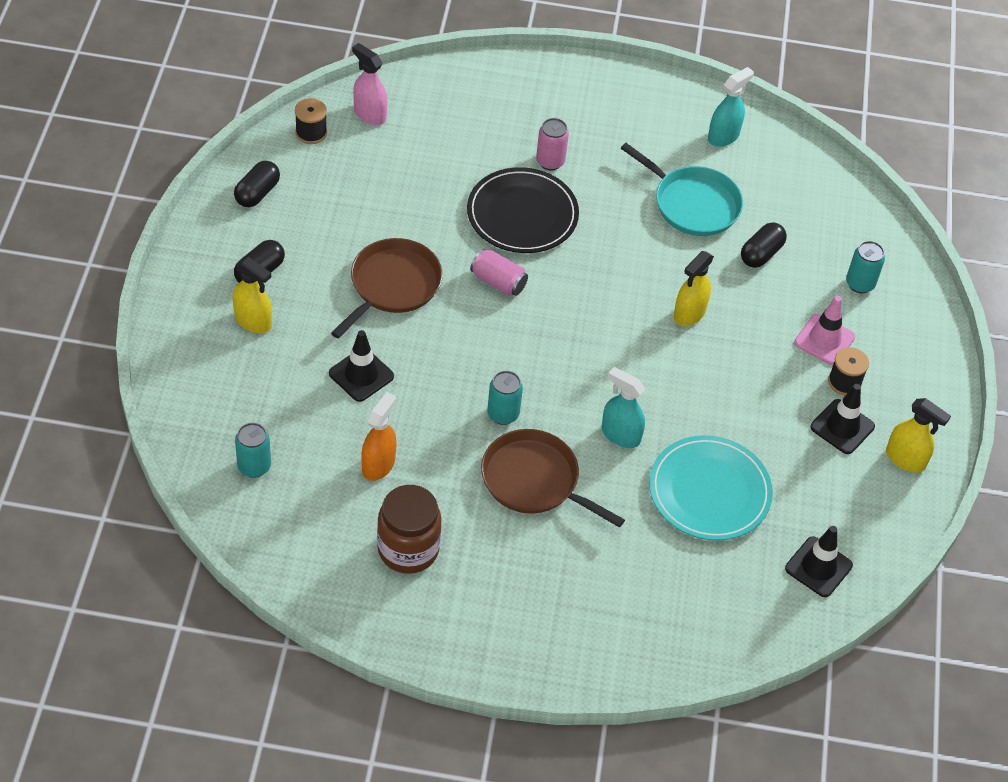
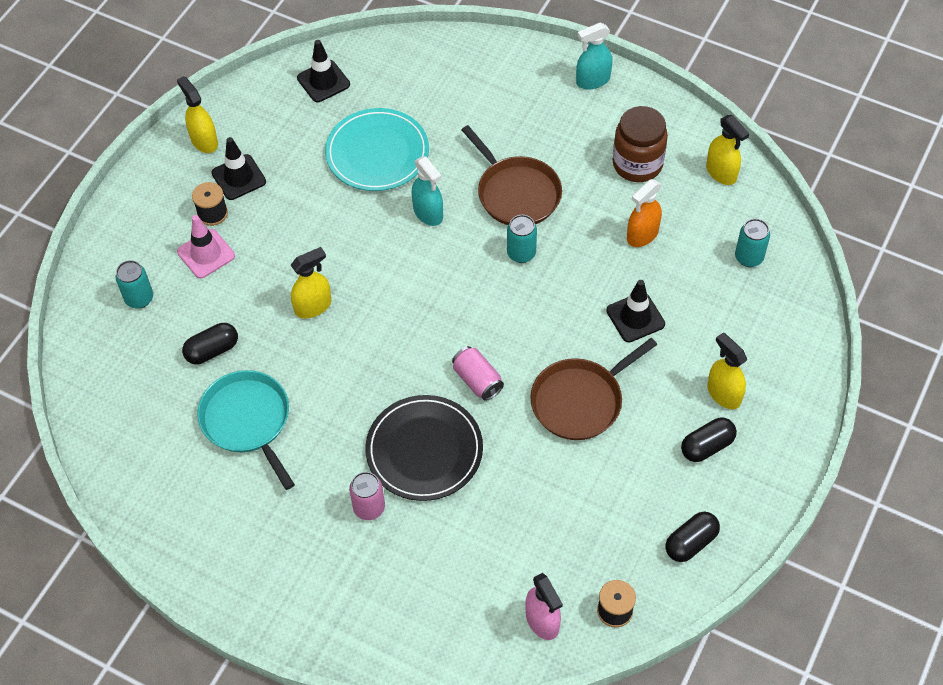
camera: 155 degrees left, 5 degrees up
turquoise spray bottle [708,67,754,147] -> turquoise spray bottle moved to [576,22,612,89]
none -> yellow spray bottle [706,115,749,185]

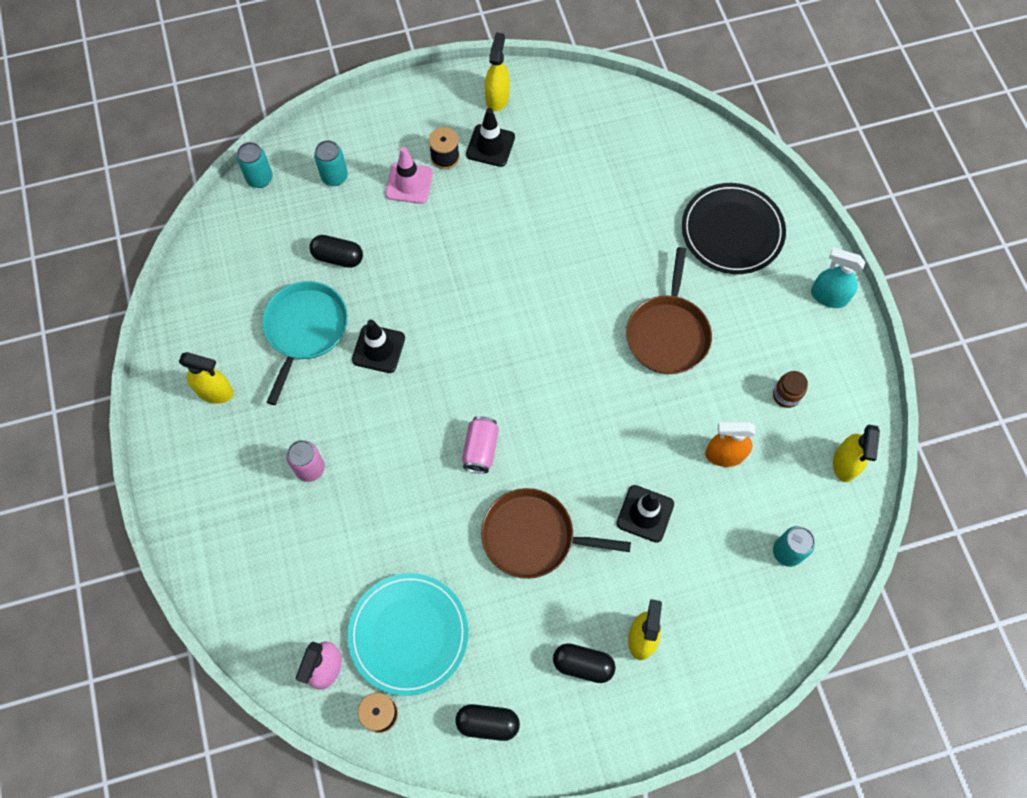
camera: 45 degrees right, 10 degrees up
yellow spray bottle [291,247,331,318] -> yellow spray bottle moved to [179,352,234,404]
black traffic cone [297,40,350,102] -> black traffic cone moved to [352,320,405,373]
turquoise plate [325,108,429,191] -> turquoise plate moved to [348,573,468,696]
black plate [365,395,483,501] -> black plate moved to [682,183,786,274]
turquoise spray bottle [412,156,443,226] -> none
turquoise can [507,215,537,263] -> turquoise can moved to [237,142,273,188]
brown jar [613,106,668,182] -> brown jar [773,371,808,408], size x0.53

